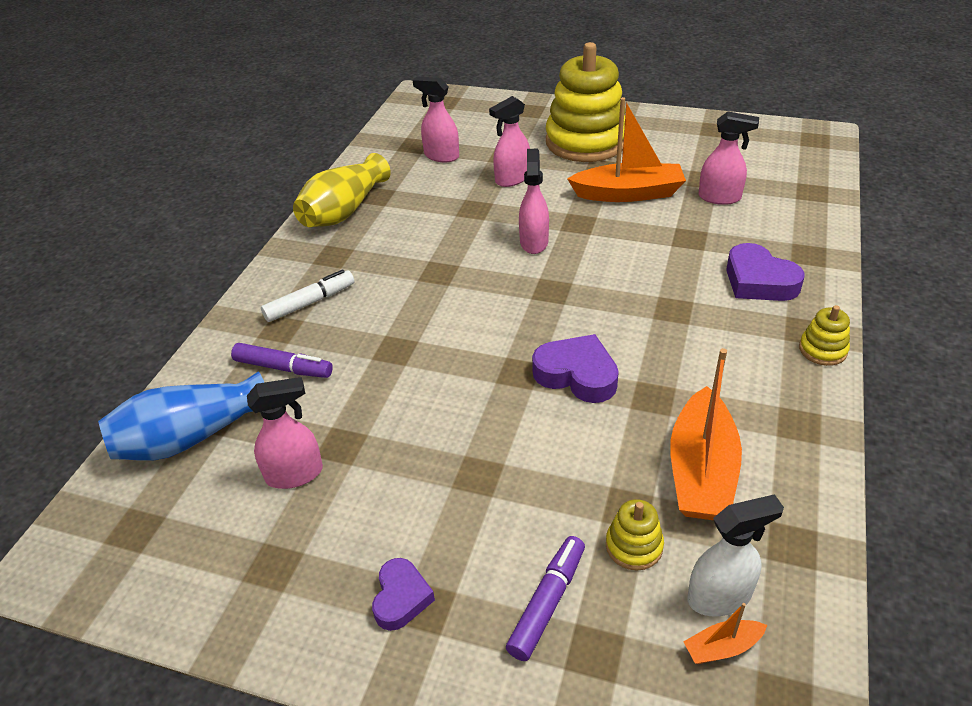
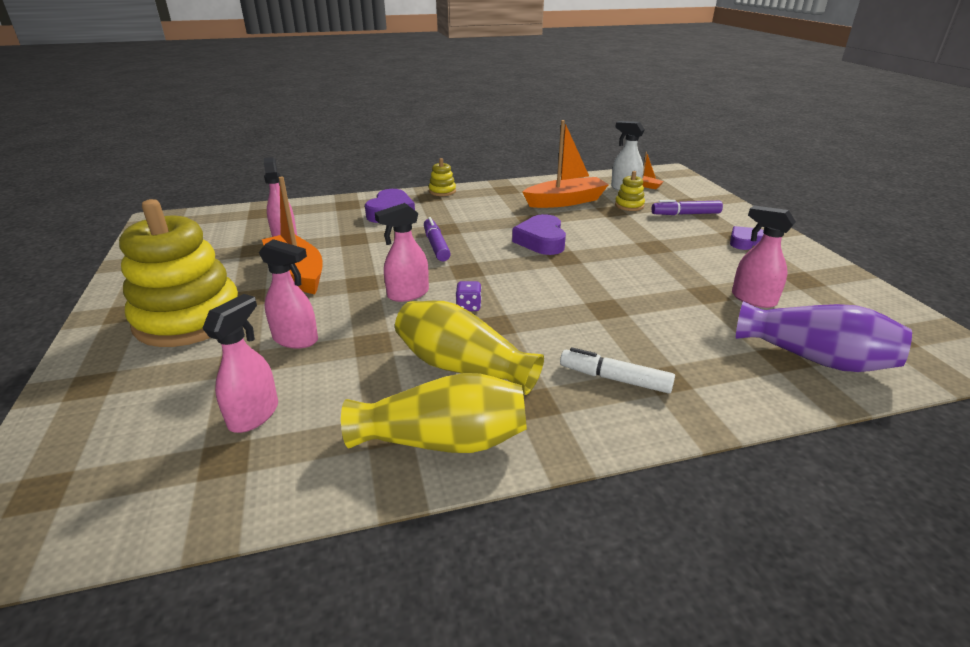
camera: 125 degrees left, 10 degrees down
blue vase [98,371,264,461] -> purple vase [736,301,912,372]
purple marker [231,343,333,378] -> purple marker moved to [424,217,451,261]
pink spray bottle [413,77,459,162] -> pink spray bottle turned 150 degrees counterclockwise [202,294,278,433]
none -> yellow vase [395,301,544,395]
none -> purple dice [456,281,482,311]

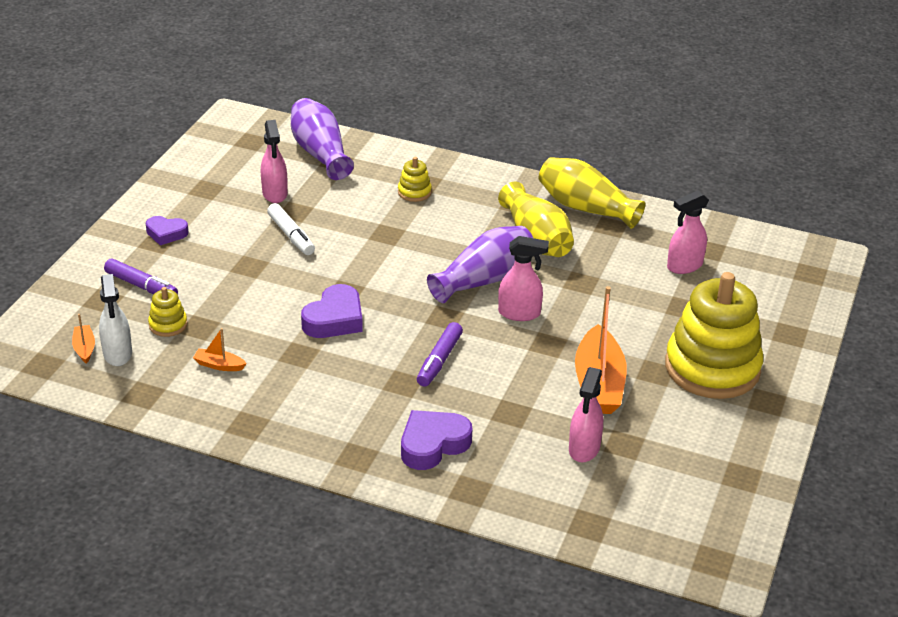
camera: 145 degrees left, 5 degrees up
pink spray bottle [259,239,318,349] -> none
yellow stacking toy [429,158,456,196] -> yellow stacking toy moved to [398,157,432,202]
purple dice [456,281,482,311] -> purple vase [427,226,533,303]
orange boat [523,120,609,208] -> orange boat [193,328,247,371], size x0.44
white marker [560,347,675,394] -> white marker moved to [267,203,315,255]

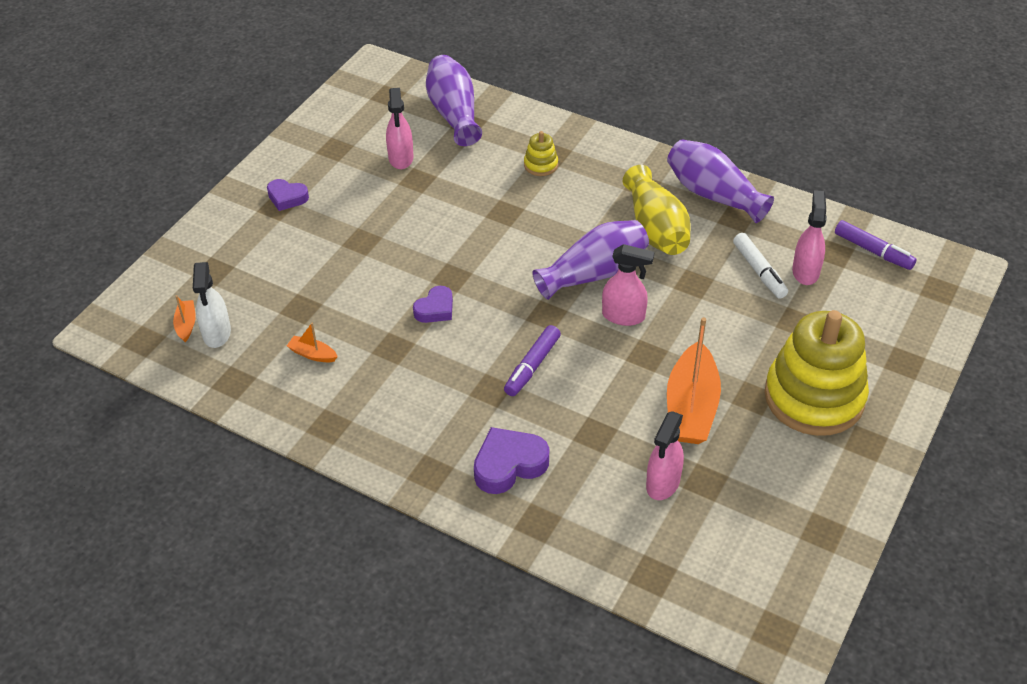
camera: 10 degrees right, 10 degrees up
purple marker [104,259,178,294] -> purple marker moved to [835,220,917,270]
yellow stacking toy [148,287,187,337] -> none
white marker [267,203,315,255] -> white marker moved to [733,233,788,299]
purple heart [301,284,363,338] -> purple heart [413,286,453,323], size x0.64
yellow vase [539,157,645,229] -> purple vase [667,139,774,223]
pink spray bottle [667,191,709,274] -> pink spray bottle turned 120 degrees clockwise [792,190,827,285]

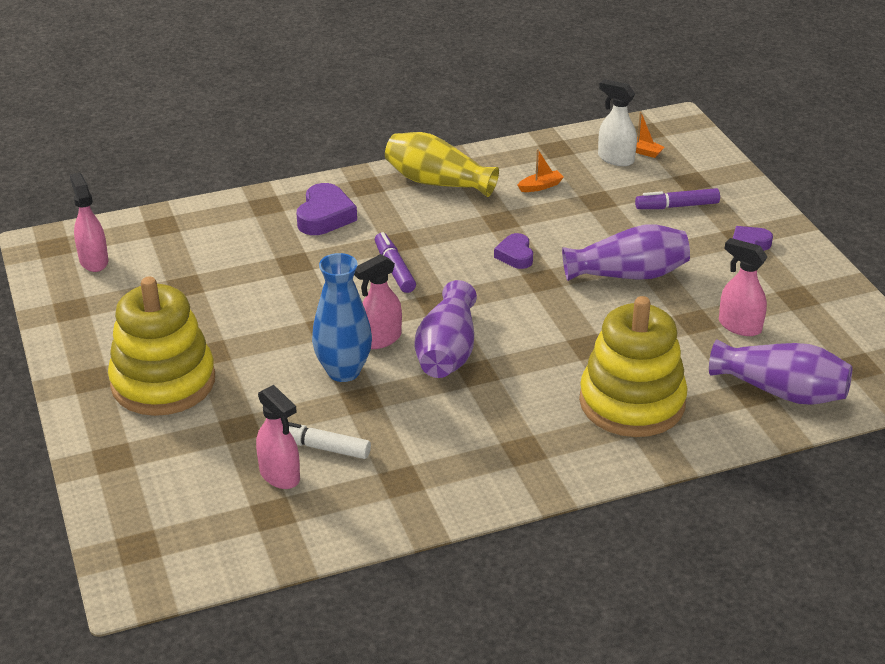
camera: 130 degrees right, 10 degrees down
yellow stacking toy [524,131,558,176] -> yellow stacking toy [579,296,688,437], size x2.45
yellow vase [623,165,691,255] -> yellow vase moved to [385,132,499,197]
pink spray bottle [646,411,684,500] -> pink spray bottle moved to [69,172,108,272]
purple vase [667,139,774,223] -> purple vase moved to [562,224,690,281]
orange boat [667,317,721,444] -> none
purple marker [835,220,917,270] -> purple marker moved to [635,188,720,209]
none -> blue vase [312,253,372,382]

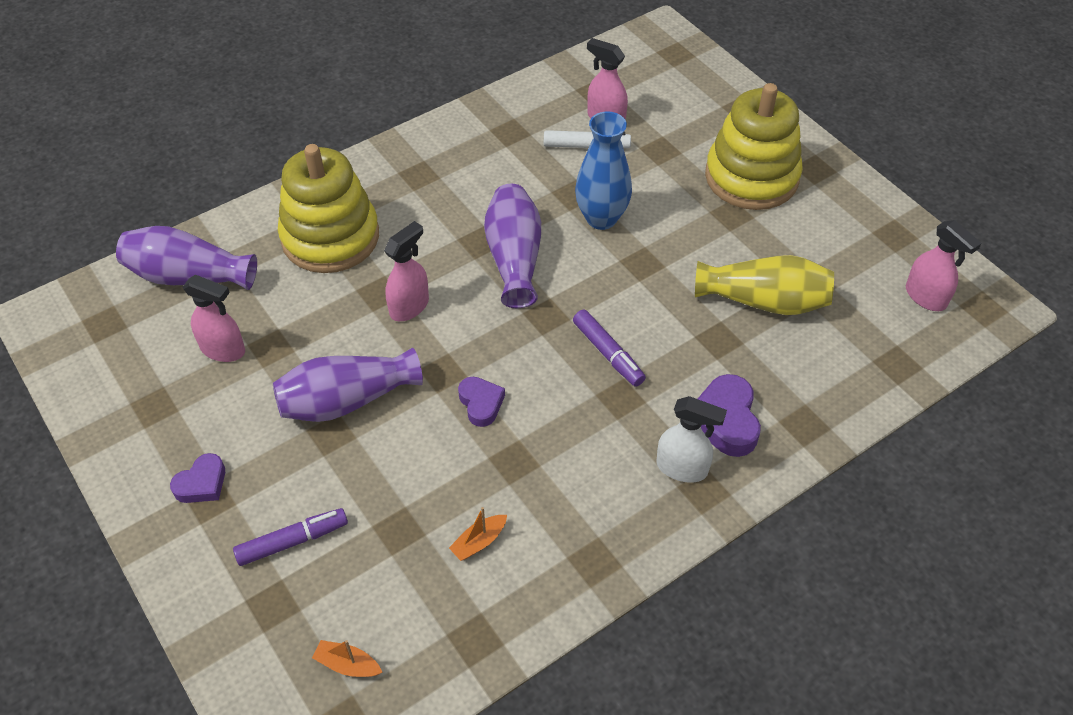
camera: 165 degrees right, 15 degrees up
pink spray bottle [354,254,402,349] -> pink spray bottle moved to [384,221,429,321]
yellow vase [385,132,499,197] -> yellow vase moved to [695,255,834,315]
white spray bottle [598,79,637,166] -> white spray bottle moved to [656,396,727,483]

